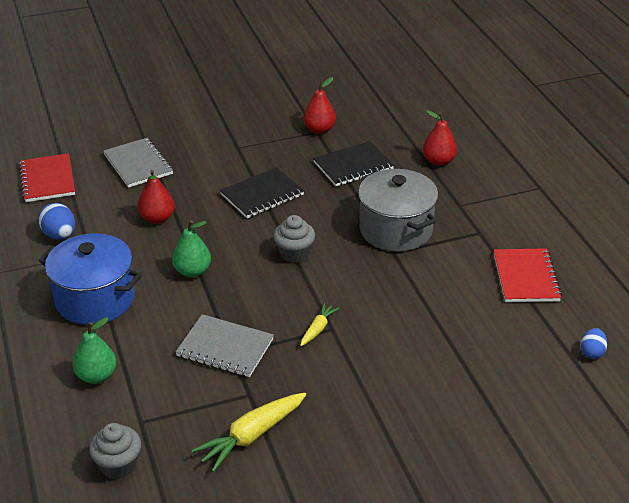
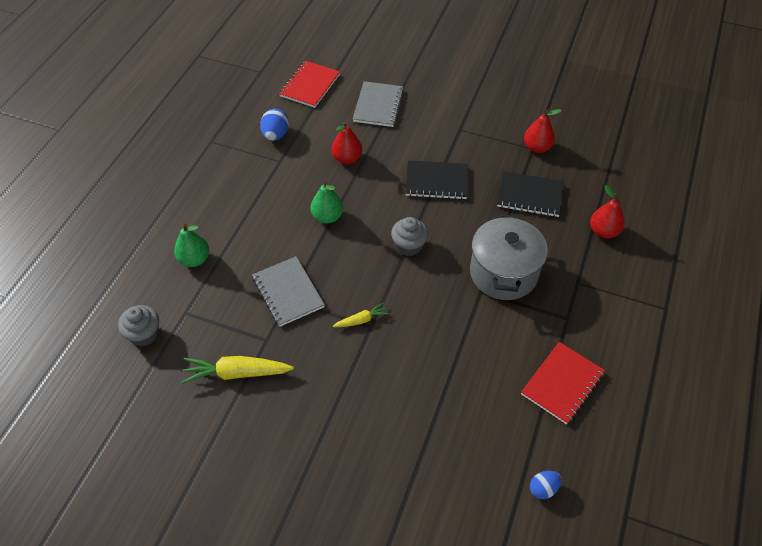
camera: 40 degrees right, 15 degrees up
blue pot [38,233,142,325] -> none

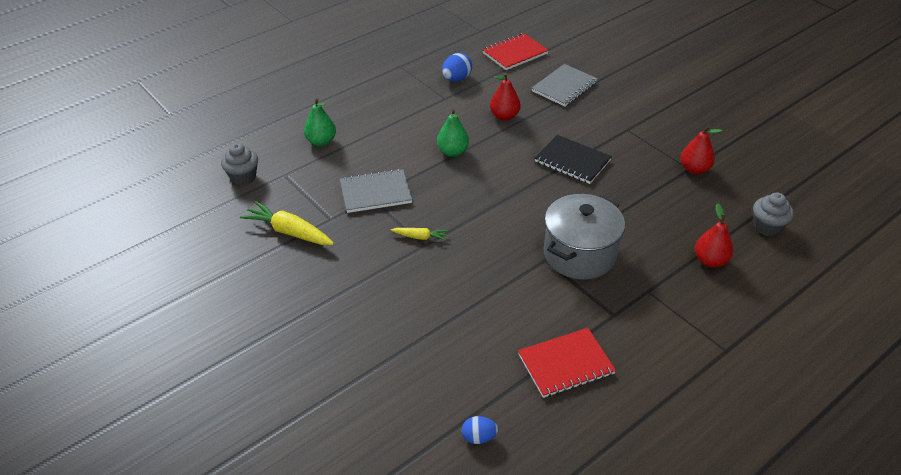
camera: 30 degrees right, 10 degrees down
grey notebook [252,256,325,327] -> grey notebook turned 75 degrees clockwise [340,169,412,213]
grey cupcake [391,217,428,256] -> grey cupcake moved to [753,193,794,236]
black notebook [497,171,564,217] -> none

